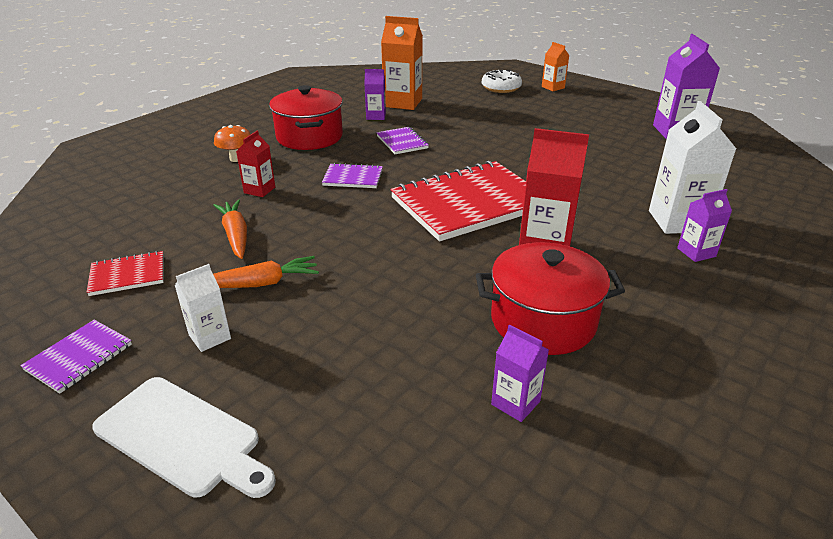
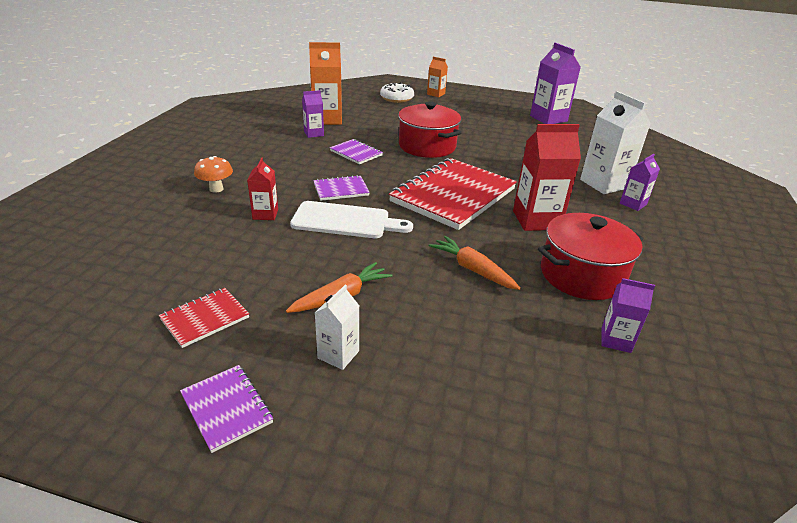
camera: 25 degrees left, 0 degrees up
purple notebook [20,320,132,394] -> purple notebook turned 45 degrees counterclockwise [180,365,273,453]
white cutting board [92,377,276,498] -> white cutting board moved to [290,201,413,238]
orange carrot [213,200,247,259] -> orange carrot moved to [429,236,521,290]
red pot [269,85,343,150] -> red pot moved to [398,101,461,158]

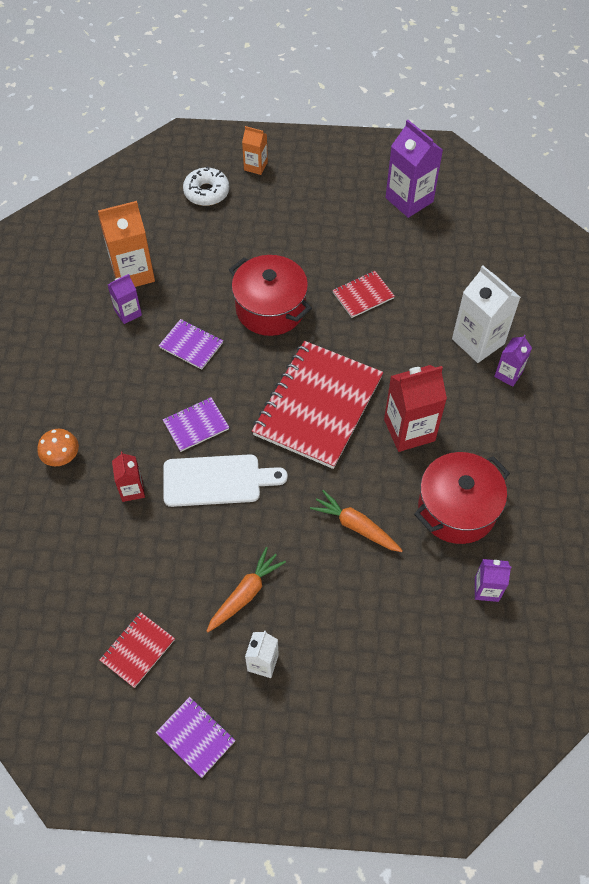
camera: 10 degrees left, 25 degrees up
none -> red notebook [332,271,395,318]

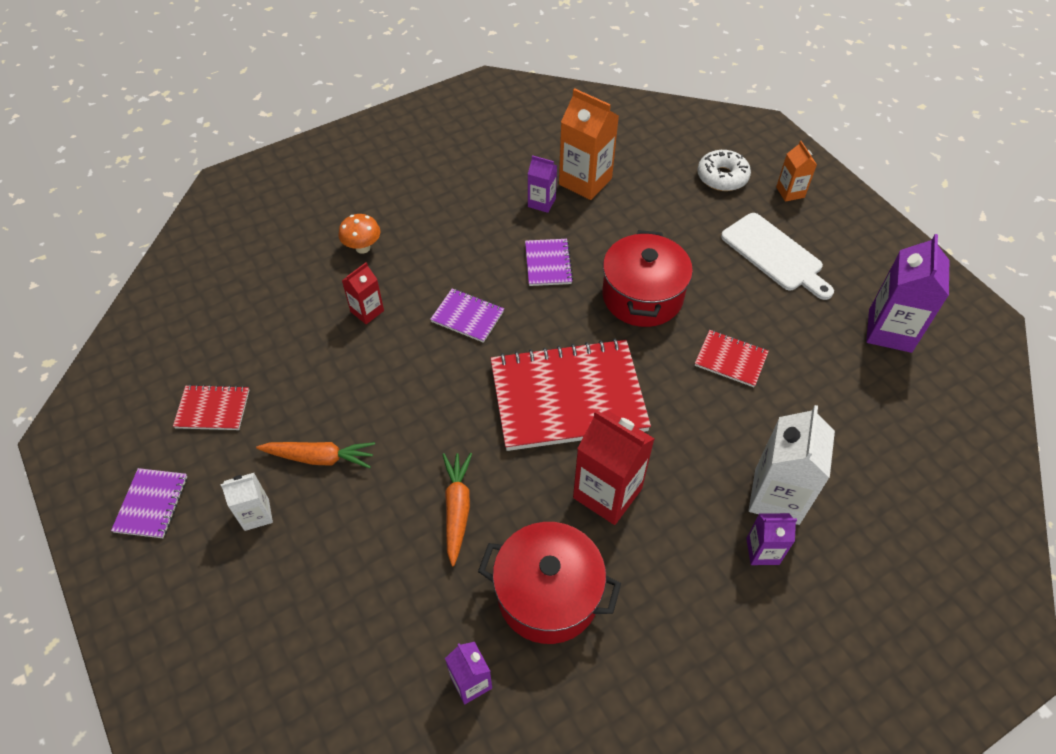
camera: 55 degrees right, 5 degrees down
white cutting board [163,454,288,507] -> white cutting board moved to [721,213,834,300]

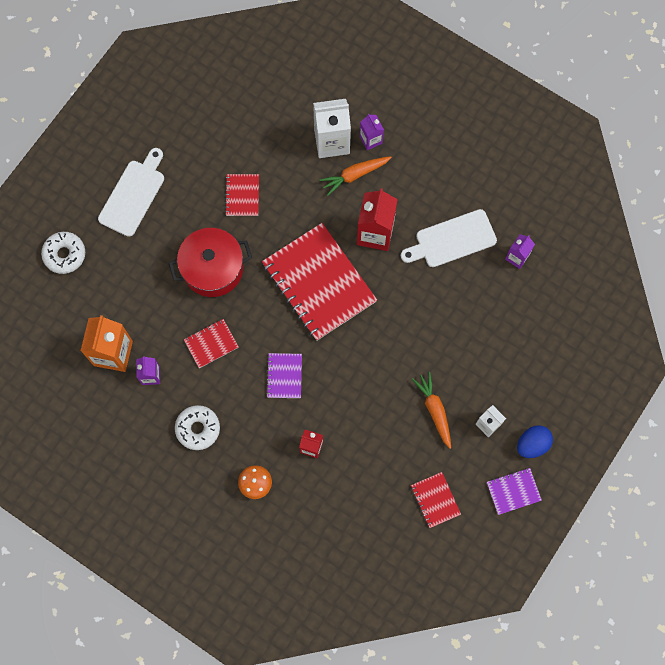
camera: 115 degrees left, 20 degrees up
orange carrot [442,453,472,566] -> orange carrot moved to [319,156,392,196]
red pot [478,522,621,644] -> white cutting board [401,209,497,267]
purple notebook [525,239,573,286] -> red notebook [184,319,239,368]
orange carton [776,141,817,202] -> none
purple carton [866,234,949,353] -> none
none -> white donut [175,405,220,450]
none -> blue egg [517,425,553,458]

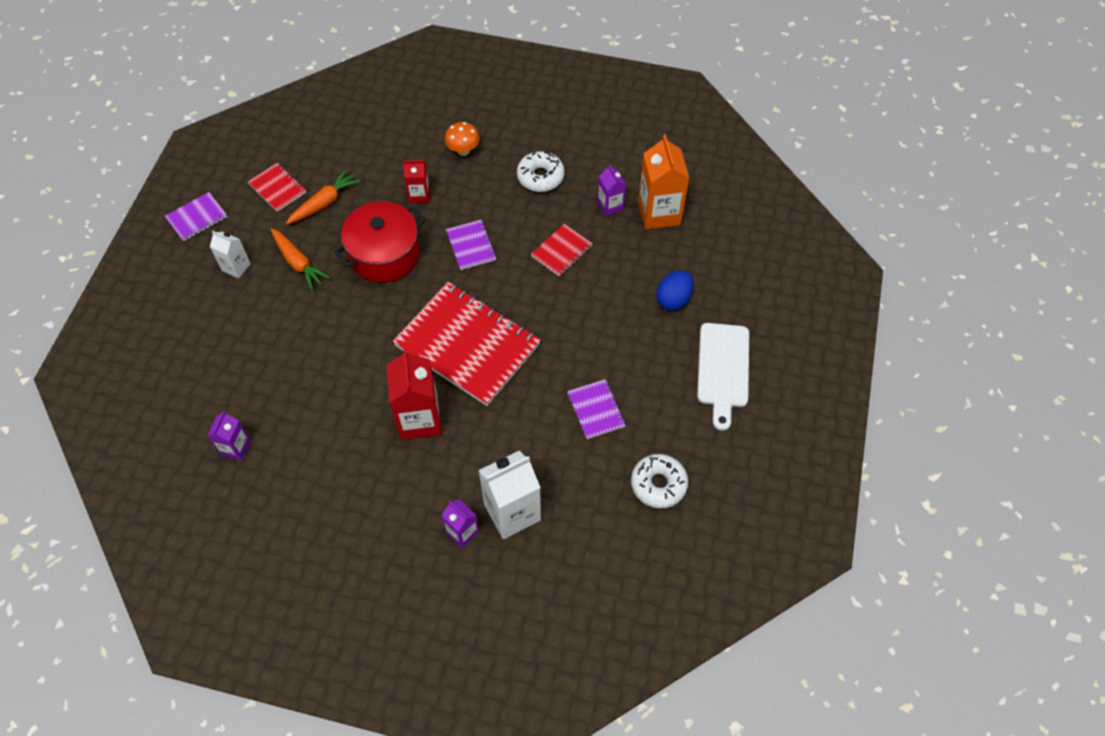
camera: 160 degrees right, 15 degrees down
white donut [41,232,85,274] -> white donut moved to [631,454,688,508]
red pot [169,228,252,297] -> red pot moved to [334,202,425,283]
red notebook [225,174,259,216] -> purple notebook [567,379,626,439]
orange carrot [319,156,392,196] -> orange carrot moved to [286,169,360,224]
white cutting board [401,209,497,267] -> none
blue egg [517,425,553,458] -> blue egg moved to [656,270,693,310]

